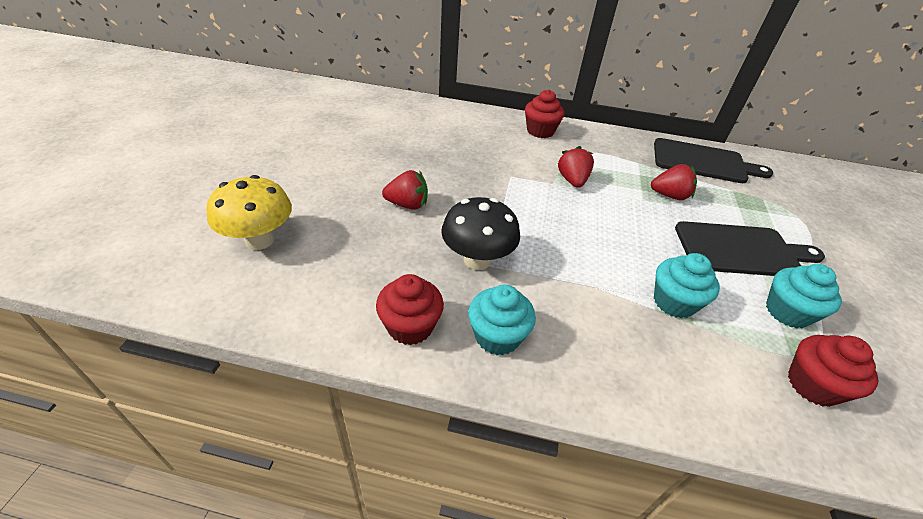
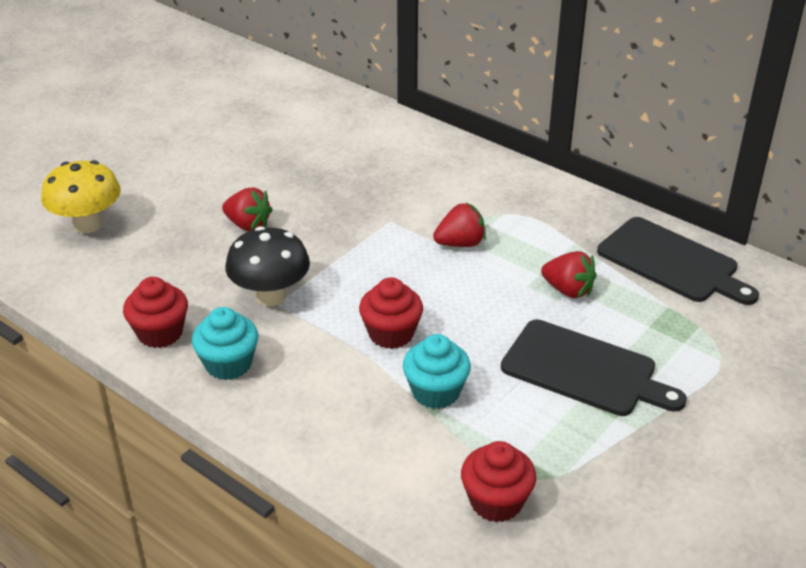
camera: 30 degrees right, 5 degrees down
red cupcake [525,90,564,138] -> red cupcake moved to [359,277,423,349]
red strawberry [558,146,594,188] -> red strawberry turned 45 degrees clockwise [433,202,486,247]
turquoise cupcake [766,264,842,328] -> none

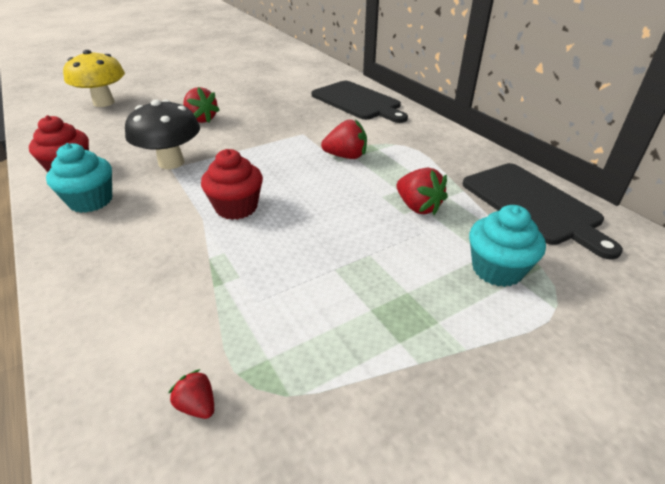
camera: 20 degrees right, 0 degrees up
turquoise cupcake [403,334,471,409] -> turquoise cupcake moved to [469,205,546,287]
red cupcake [461,441,536,522] -> red strawberry [169,369,214,419]
black cutting board [501,319,687,416] -> black cutting board moved to [311,81,408,123]

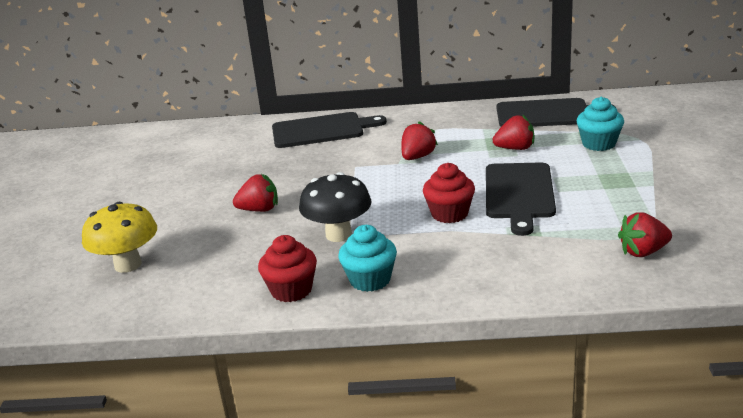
camera: 55 degrees left, 10 degrees down
red strawberry [169,369,214,419] -> red strawberry [618,212,672,257], size x1.79
none -> black cutting board [486,162,556,236]

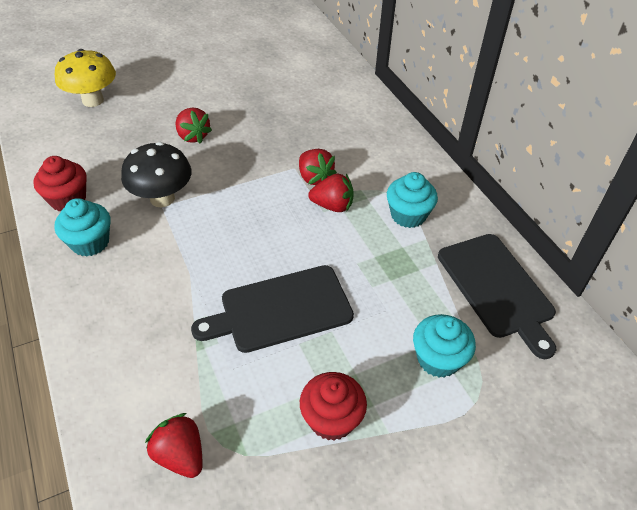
camera: 60 degrees right, 20 degrees up
black cutting board [272,112,387,148] -> none
red cupcake [423,163,475,223] -> red cupcake moved to [300,372,367,441]
red strawberry [493,114,534,150] -> red strawberry moved to [299,149,337,185]
none -> turquoise cupcake [387,172,438,228]

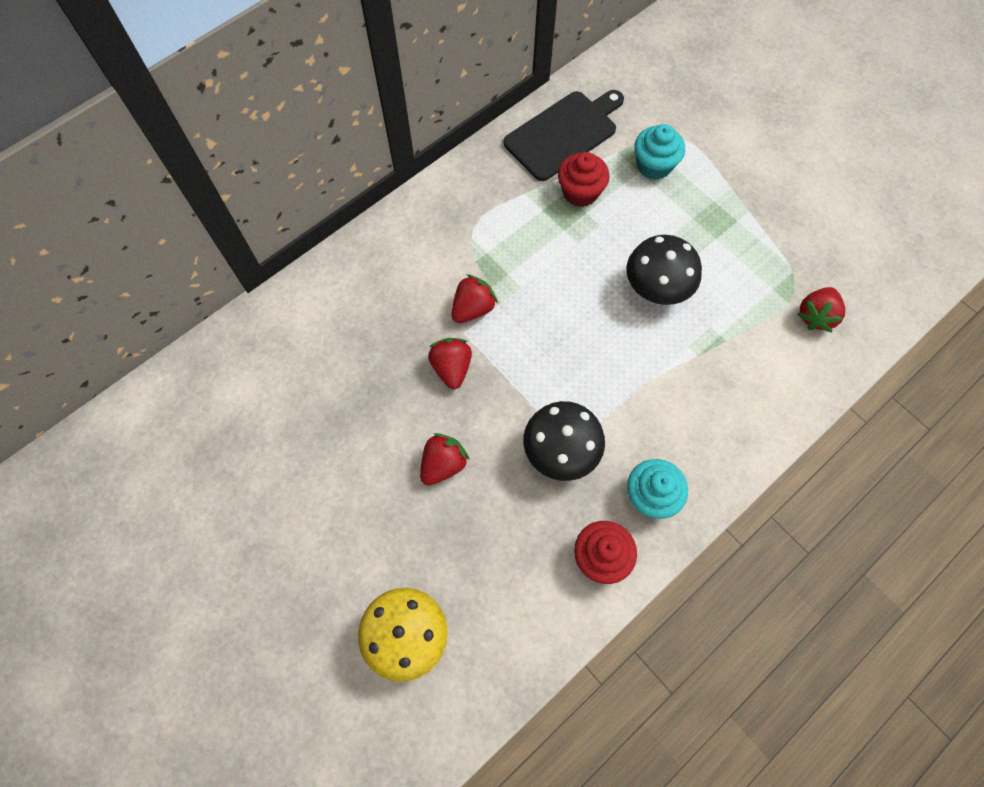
camera: 105 degrees left, 20 degrees up
black cutting board [191,265,354,353] -> black mushroom [626,235,702,305]
red cupcake [300,372,367,441] -> red cupcake moved to [558,152,610,207]
red strawberry [308,174,354,212] -> red strawberry moved to [428,338,472,389]
turquoise cupcake [387,172,438,228] -> none

